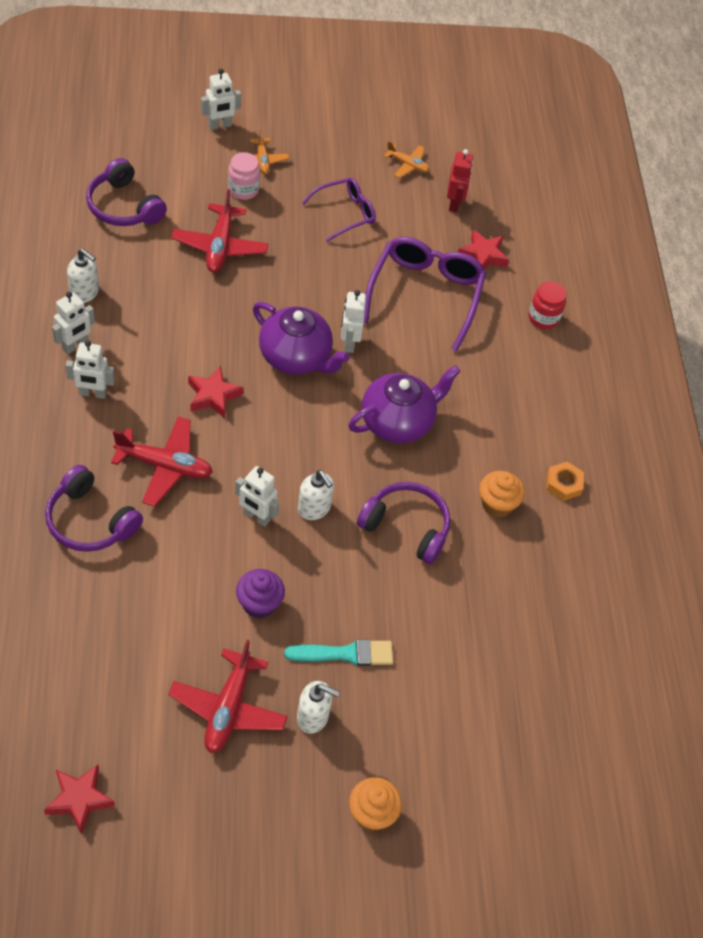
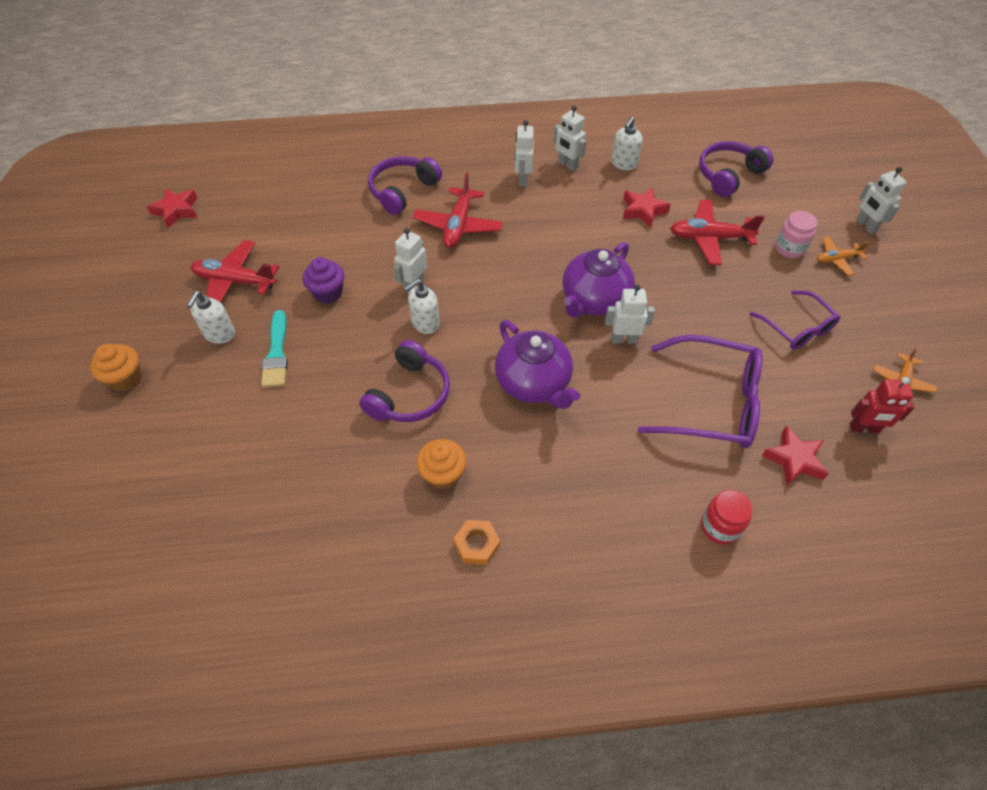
camera: 95 degrees right, 0 degrees up
red star [188,366,243,418] -> red star moved to [623,187,671,228]

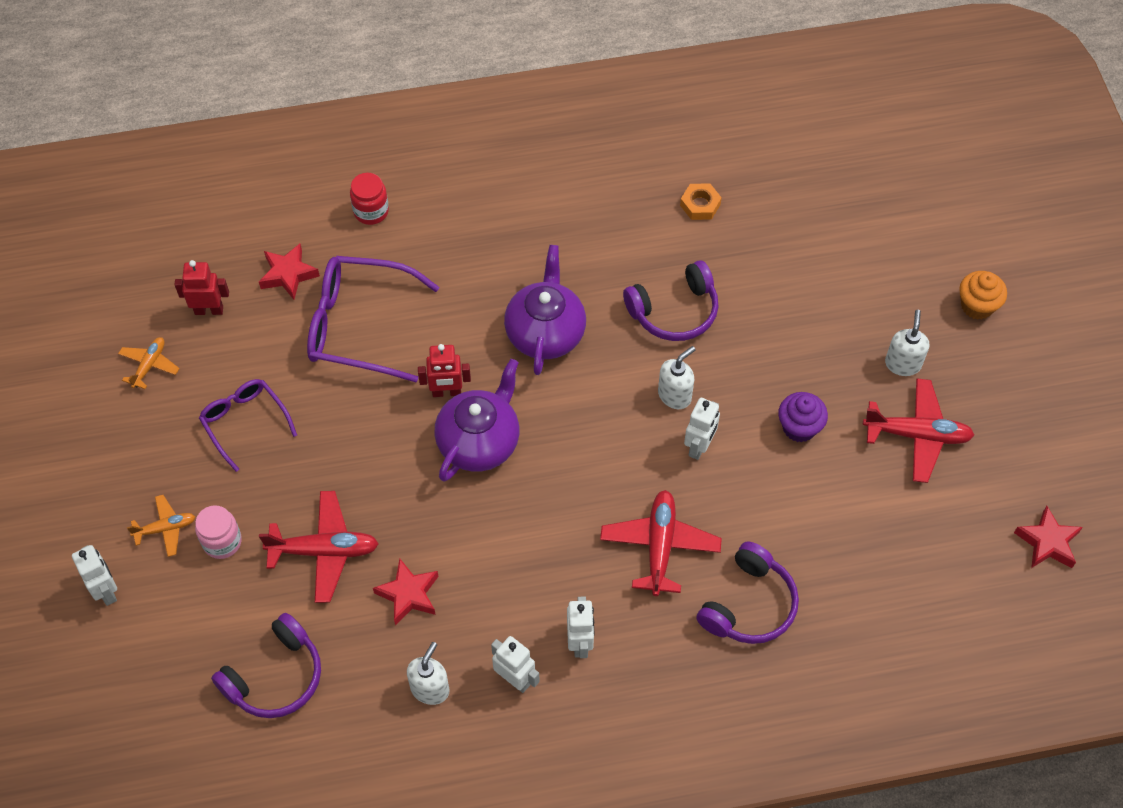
camera: 175 degrees right, 5 degrees up
turquoise brush [261,310,288,387] -> none
purple headphones [359,340,450,422] -> purple headphones turned 135 degrees counterclockwise [623,261,719,341]
orange cupcake [417,439,466,490] -> none
orange nut [454,520,500,564] -> orange nut moved to [680,183,722,220]
purple teapot [495,320,580,409] -> purple teapot turned 45 degrees clockwise [504,245,586,375]
white robot [605,284,655,344] -> red robot [418,344,471,397]

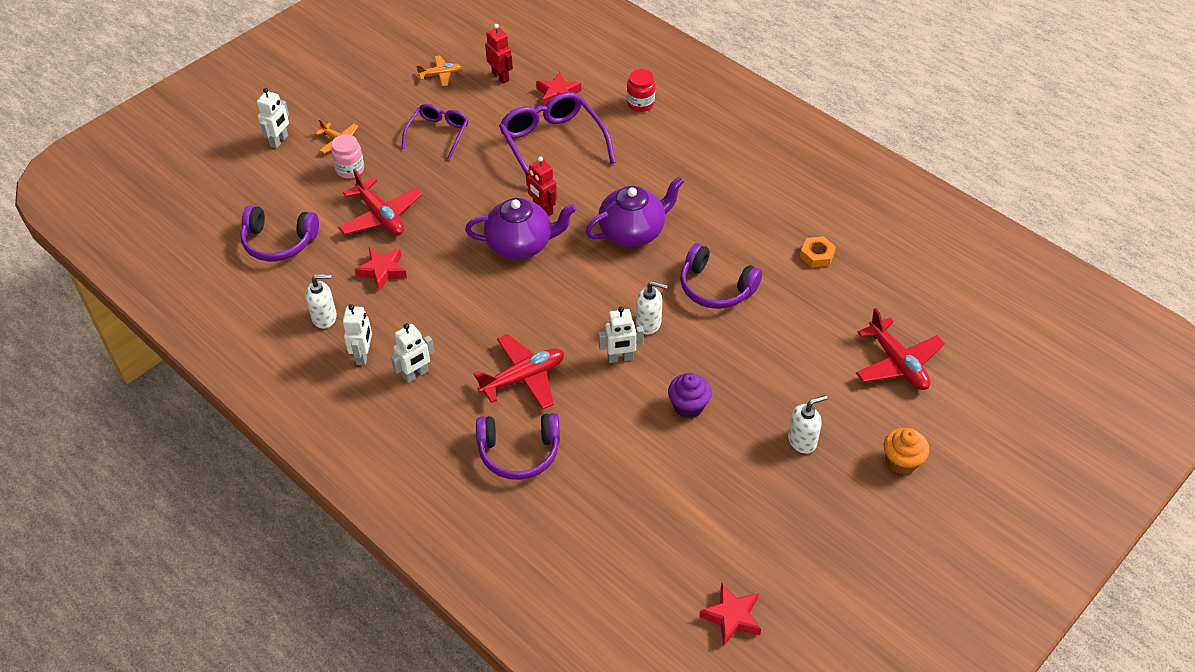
camera: 55 degrees right, 10 degrees down
red plane [863,378,974,483] -> red plane moved to [856,308,945,390]

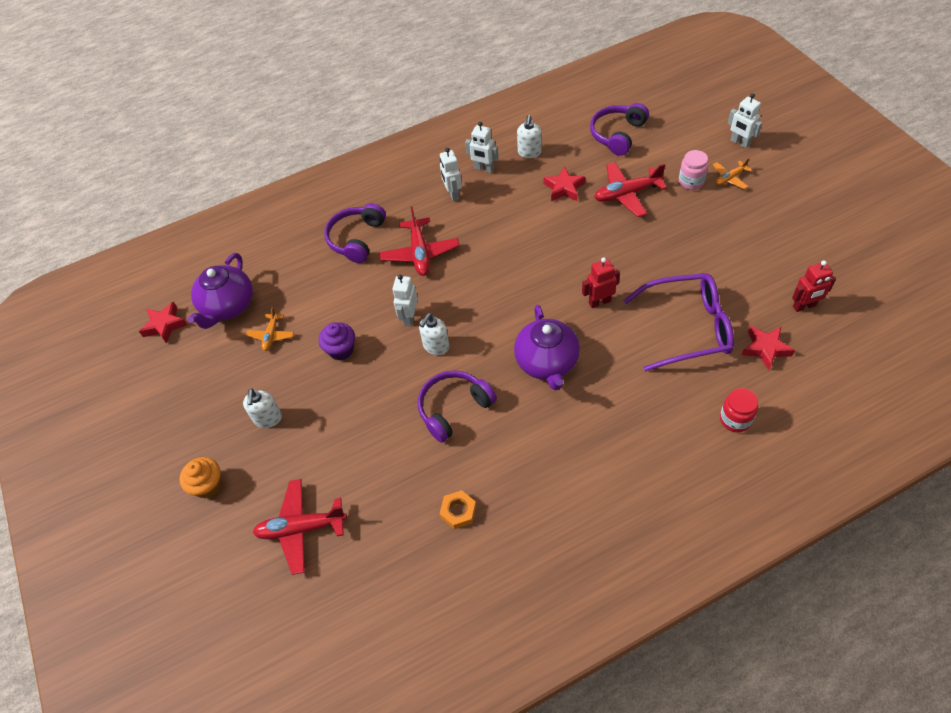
camera: 115 degrees right, 5 degrees up
purple glasses [401,104,468,160] -> none
orange plane [416,55,461,87] -> orange plane moved to [246,307,294,351]
purple teapot [465,198,576,259] -> purple teapot moved to [188,253,253,329]

